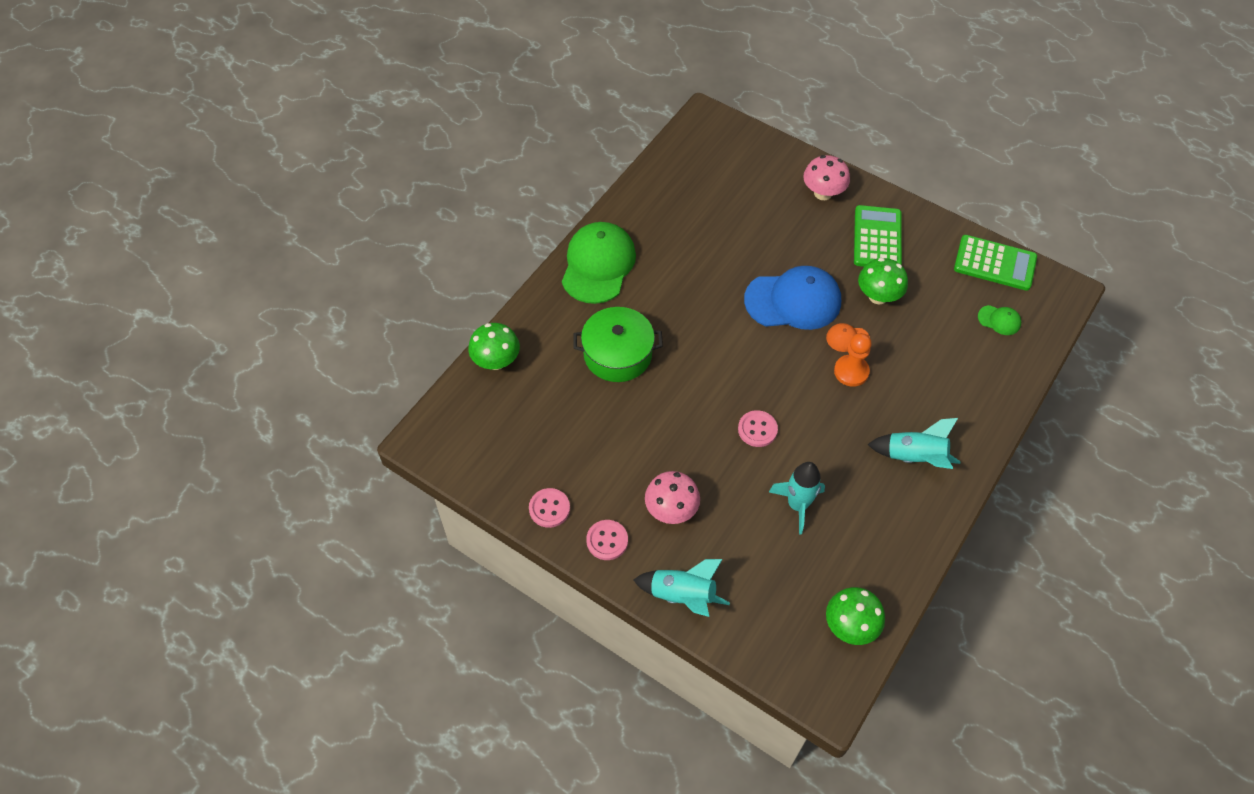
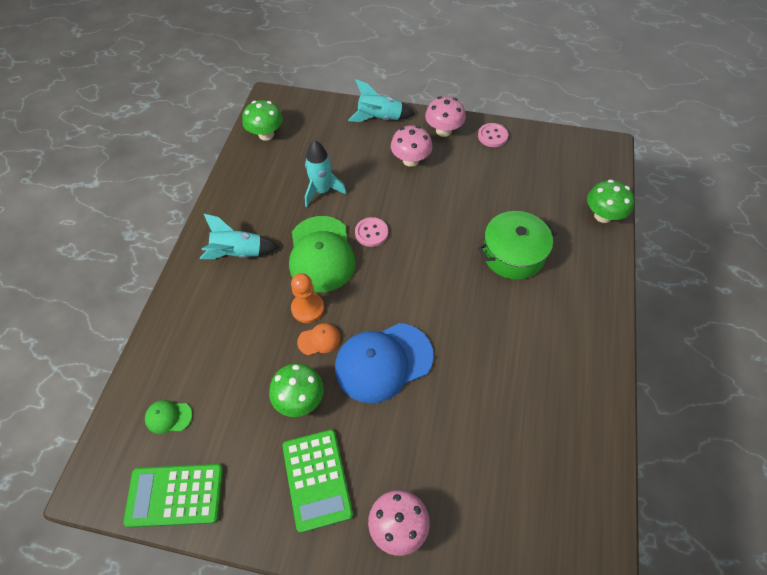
camera: 160 degrees right, 0 degrees up
green cap [562,222,636,304] -> green cap moved to [289,216,356,292]
pink button [586,520,628,560] -> pink mushroom [425,96,466,137]

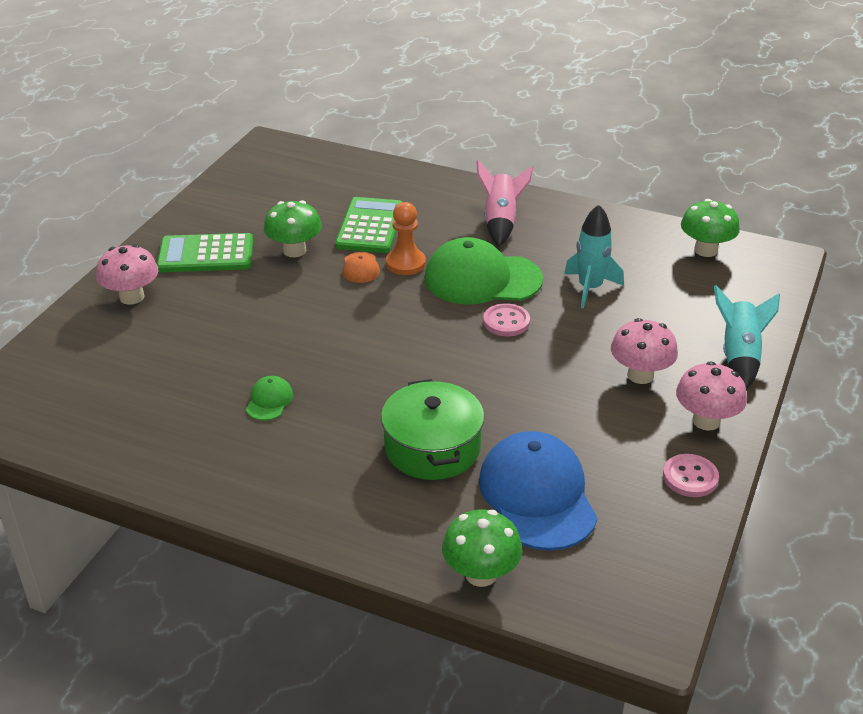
camera: 100 degrees right, 20 degrees down
green calculator [123,464,223,528] -> green calculator moved to [335,197,402,253]
green cap [145,400,192,434] -> green cap moved to [246,376,293,421]
turquoise rocket [200,214,279,259] -> pink rocket [476,160,533,246]
blue cap [335,323,434,403] -> blue cap moved to [479,431,598,551]

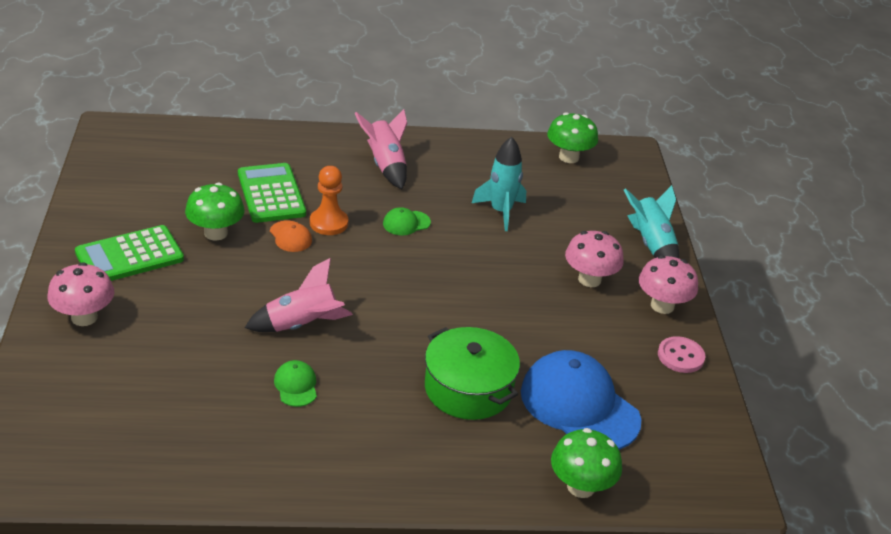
camera: 30 degrees left, 0 degrees up
green cap [425,237,543,305] -> green cap [383,207,431,236], size x0.44
pink button [483,303,530,336] -> none
none -> pink rocket [245,258,353,332]

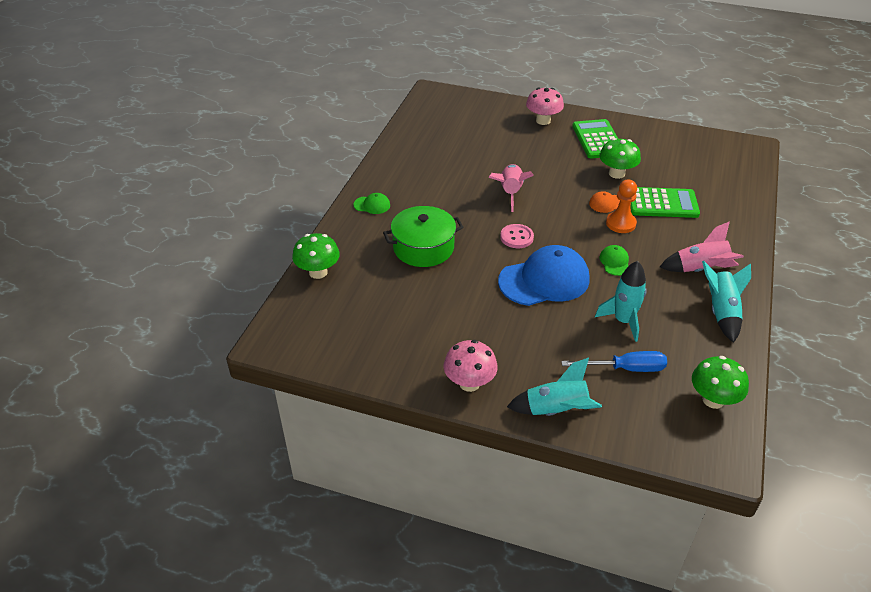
camera: 115 degrees right, 5 degrees up
green cap [274,360,317,407] -> green cap moved to [354,193,390,214]
blue cap [521,350,641,450] -> blue cap moved to [498,245,590,306]
pink mushroom [565,231,624,287] -> none
pink button [658,336,705,373] -> pink button moved to [500,224,534,248]
none -> blue screwdriver [561,351,667,372]
none -> turquoise rocket [702,261,751,343]

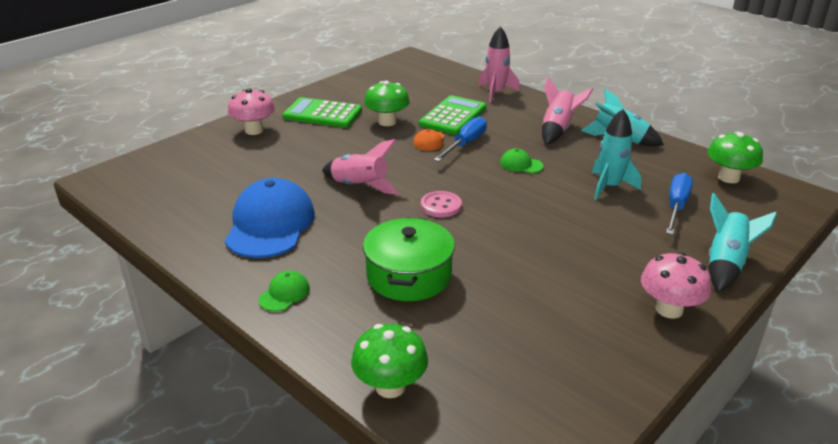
camera: 65 degrees left, 10 degrees down
blue cap [498,245,590,306] -> blue cap moved to [224,178,315,258]
orange pawn [606,180,637,233] -> blue screwdriver [434,116,487,162]
none -> pink rocket [479,26,520,103]

